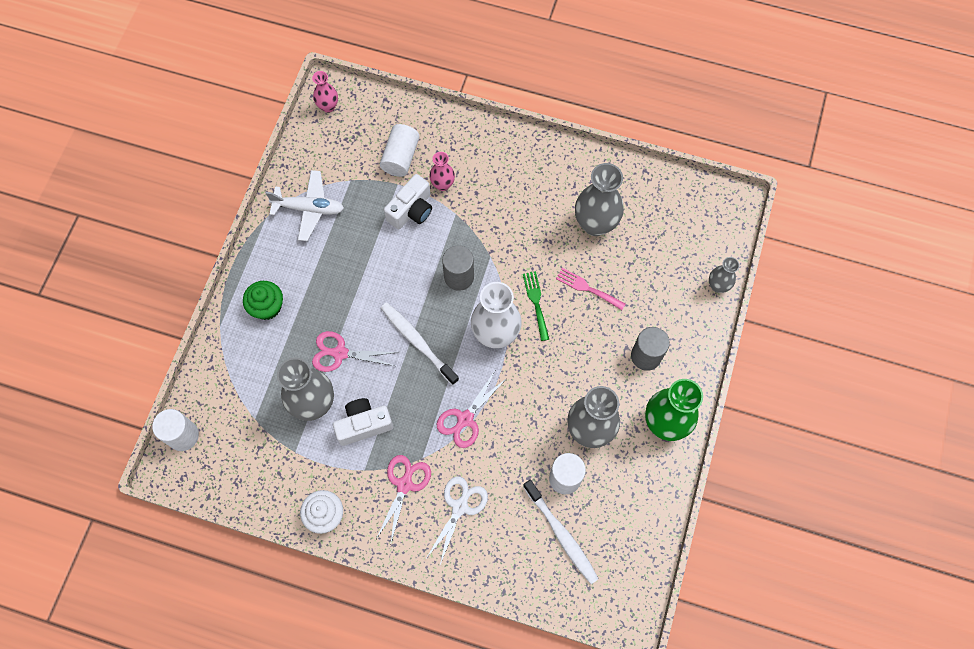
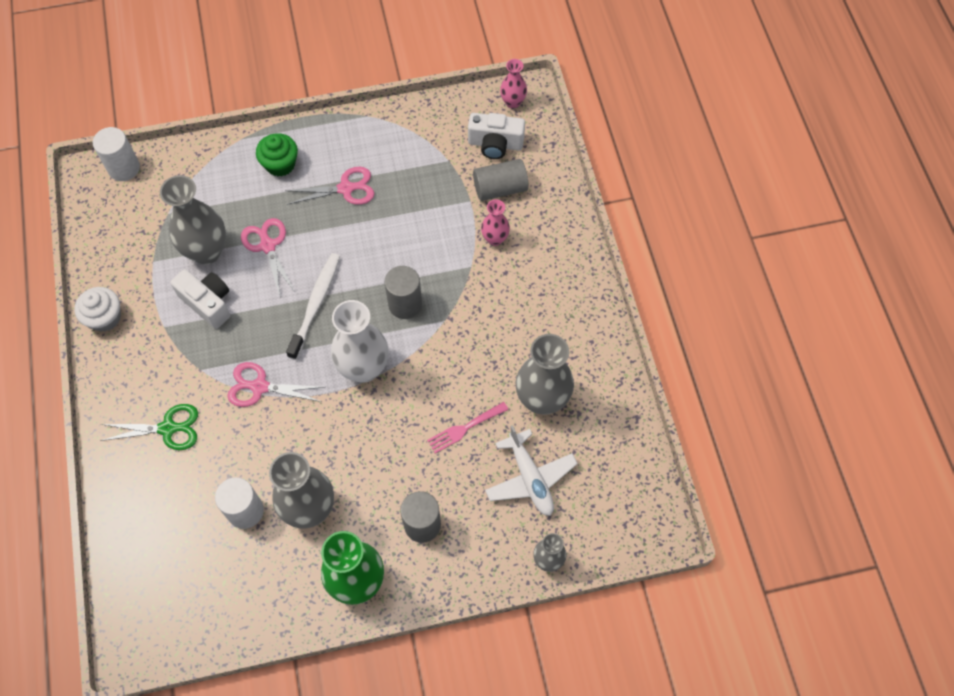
camera: 60 degrees right, 5 degrees down
white plane [265,170,344,241] -> white plane moved to [485,425,578,516]
pink scissors [376,455,431,546] -> pink scissors moved to [286,166,374,205]
white cylinder [380,124,420,177] -> grey cylinder [473,159,528,201]
white camera [384,174,432,230] -> white camera moved to [468,113,525,159]
white scissors [425,476,488,565] -> green scissors [100,404,198,450]
green fork [523,271,549,341] -> none
white toothbrush [523,480,599,584] -> none
pink fork [556,268,626,310] -> pink fork turned 120 degrees counterclockwise [427,402,509,454]

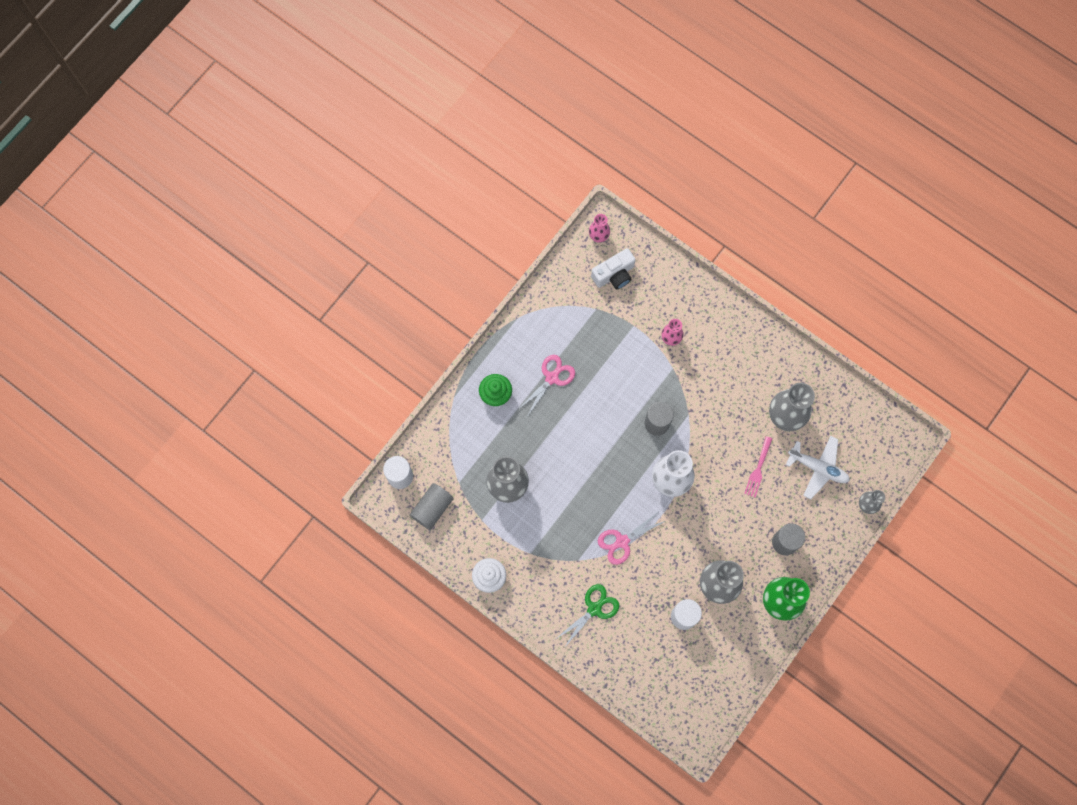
camera: 40 degrees left, 10 degrees up
white camera [170,269,230,329] -> none
pink scissors [241,218,295,296] -> none
white toothbrush [286,253,340,360] -> none
grey cylinder [473,159,528,201] -> grey cylinder moved to [410,483,454,530]

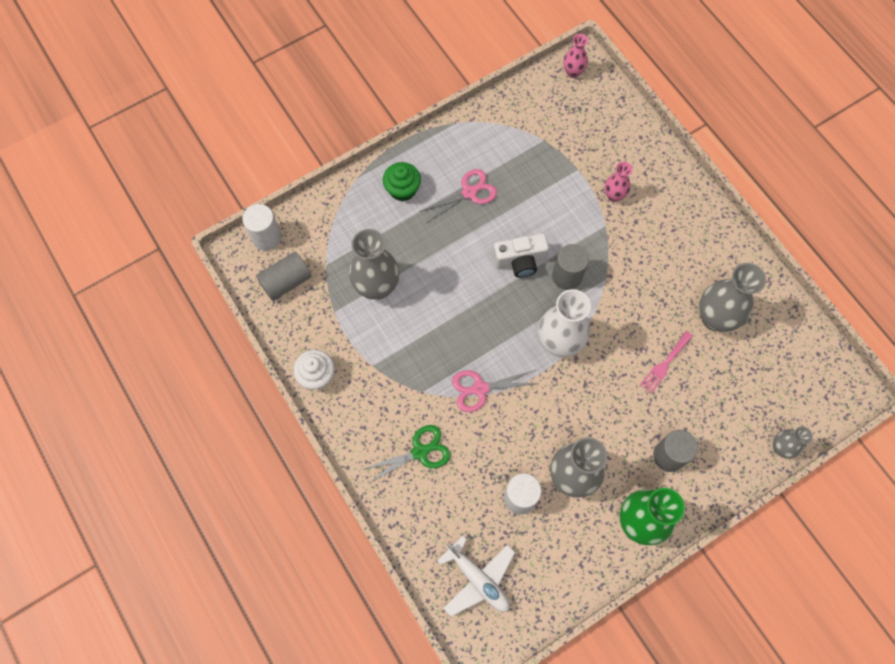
camera: 20 degrees right, 5 degrees down
white camera [591,248,636,289] -> white camera moved to [493,233,549,278]
white plane [786,436,850,499] -> white plane moved to [437,536,515,617]

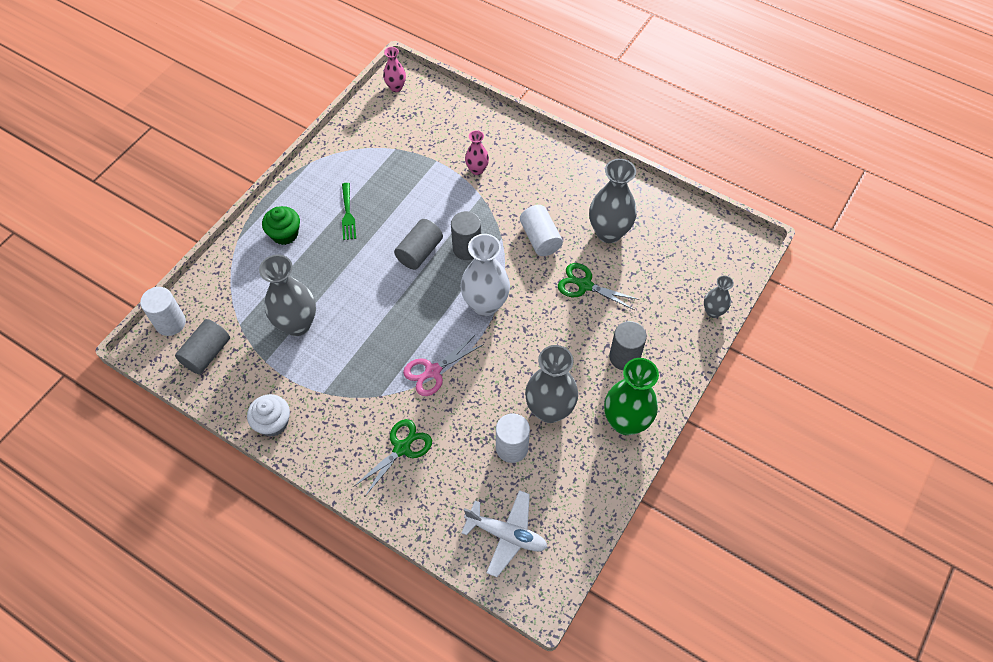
camera: 25 degrees left, 10 degrees down
pink scissors [419,169,497,222] -> green fork [342,183,356,240]
white camera [493,233,549,278] -> grey cylinder [394,219,443,270]
pink fork [640,331,693,393] -> green scissors [558,263,640,310]
none -> white cylinder [520,205,563,256]

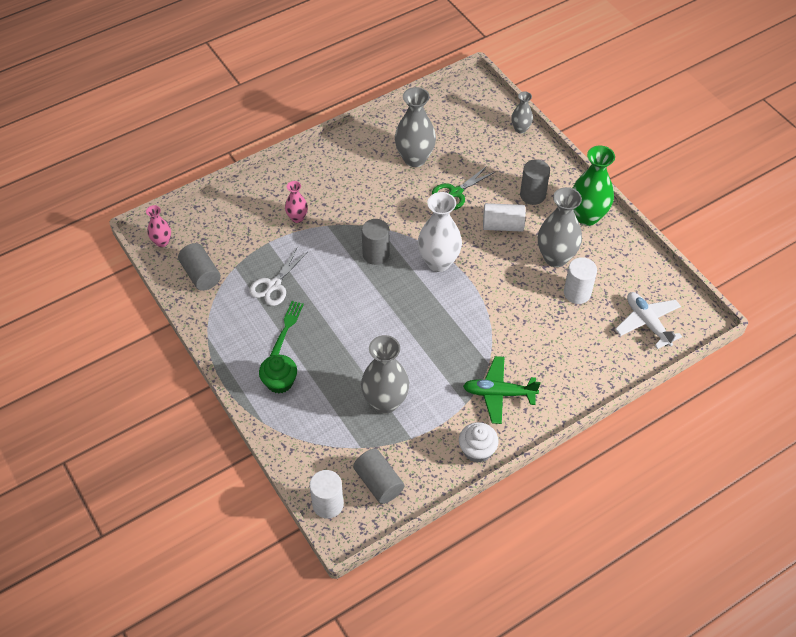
camera: 65 degrees left, 5 degrees down
green fork [342,183,356,240] -> green fork turned 90 degrees counterclockwise [270,301,304,356]
green scissors [353,419,432,496] -> none
grey cylinder [394,219,443,270] -> grey cylinder moved to [178,243,221,291]
pink scissors [403,335,484,396] -> none
white plane [461,490,547,577] -> white plane turned 75 degrees counterclockwise [615,292,682,349]
white cylinder [520,205,563,256] -> white cylinder moved to [483,203,525,232]
none -> white scissors [249,248,308,306]
none -> green plane [463,356,541,424]

